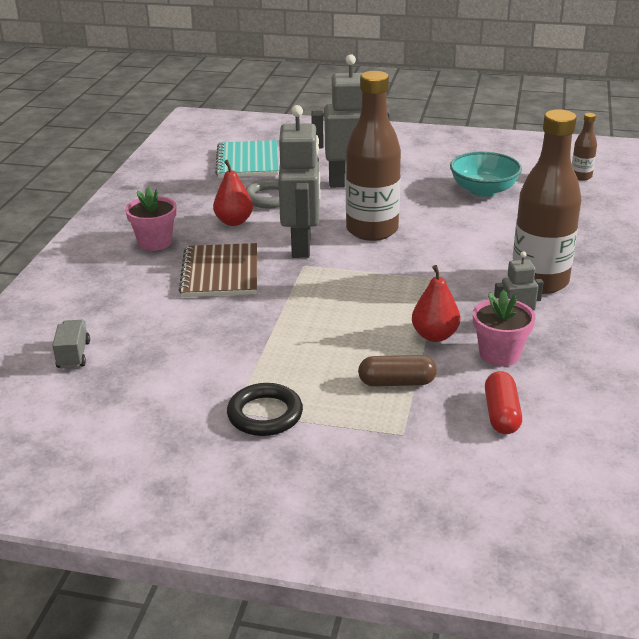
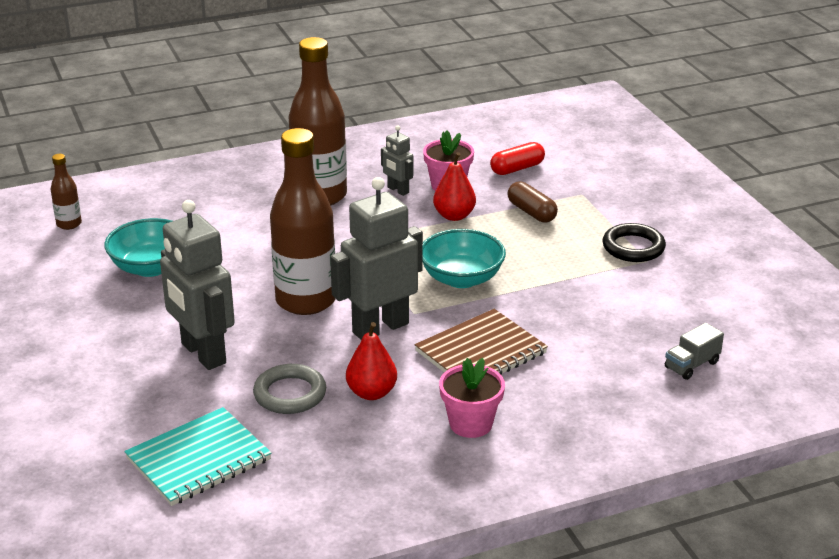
camera: 125 degrees left, 0 degrees up
none -> turquoise bowl [423,229,506,288]

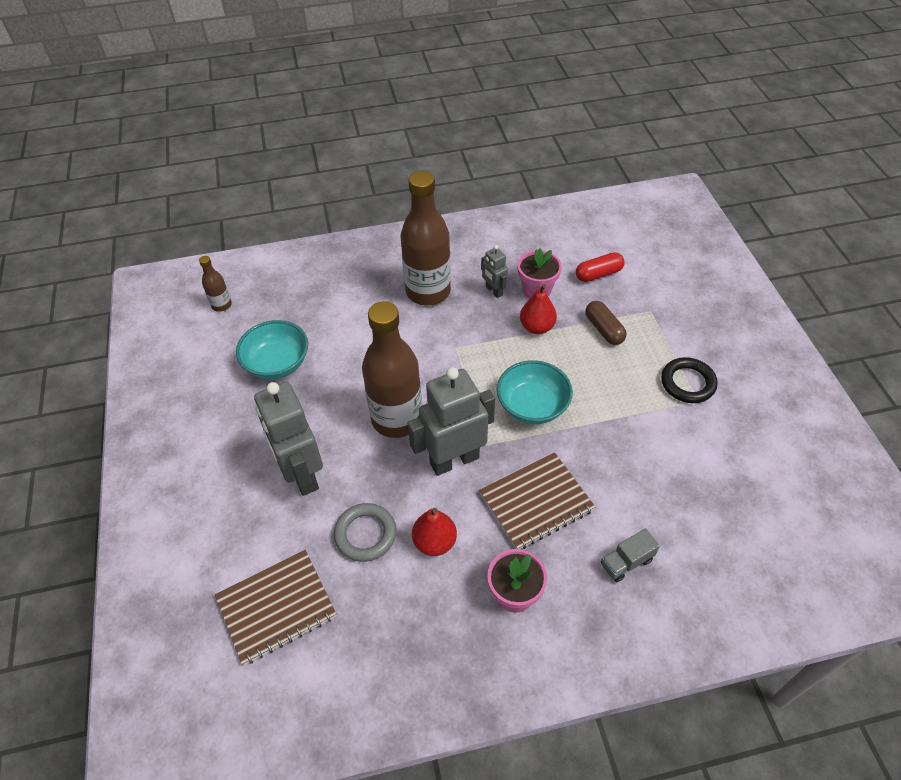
camera: 10 degrees right, 20 degrees up
turquoise notebook [124,407,271,506] -> brown notebook [215,550,336,665]
grey truck [665,323,724,380] -> grey truck moved to [601,528,660,582]

